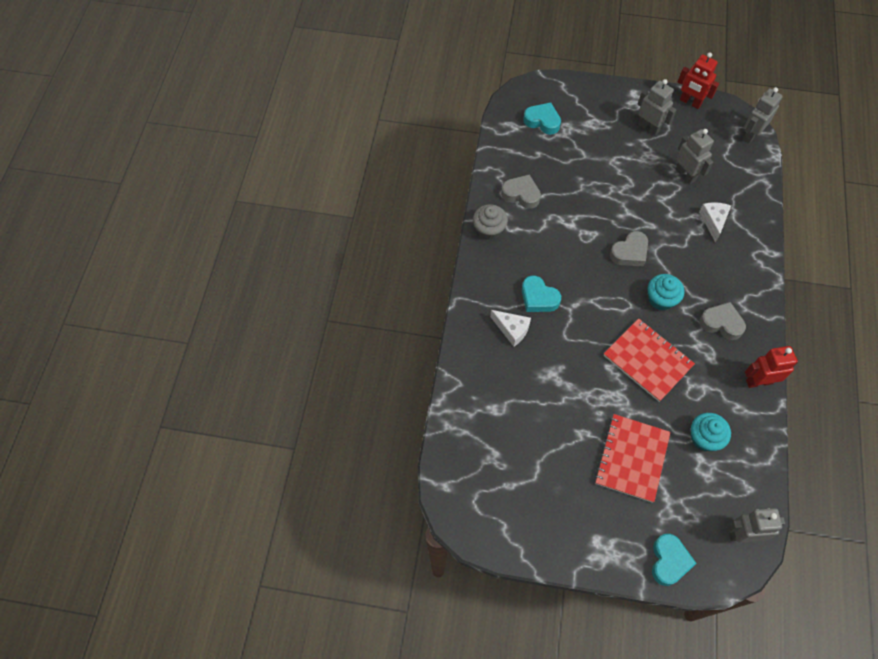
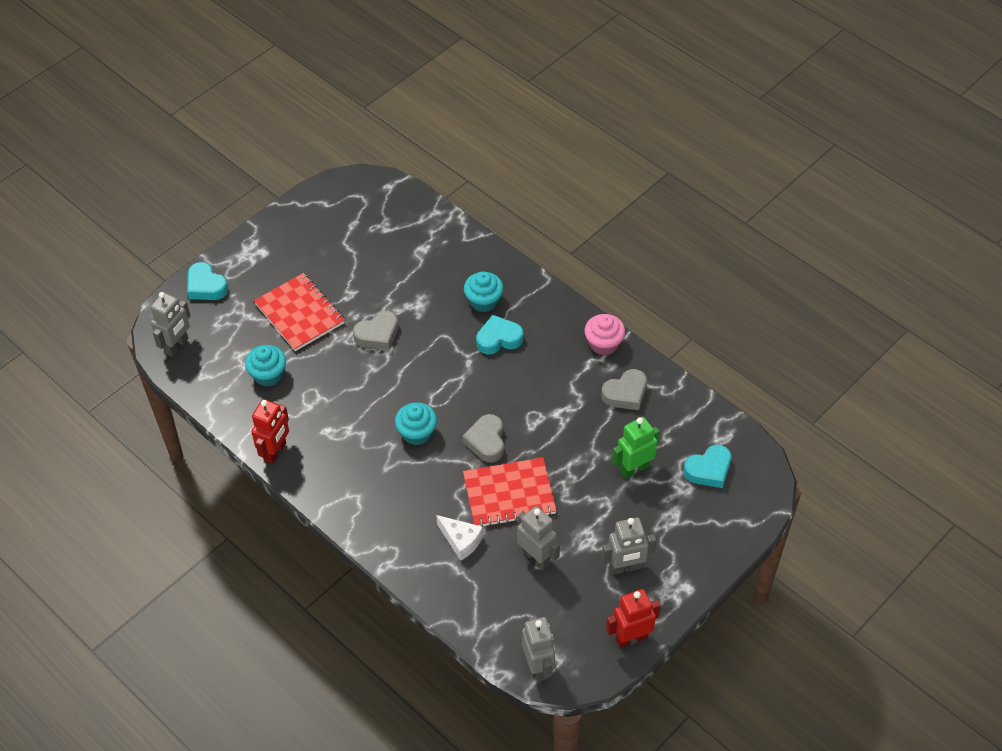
camera: 125 degrees right, 10 degrees down
grey cupcake [473,204,508,240] -> pink cupcake [585,314,625,355]
white cheese [490,310,531,347] -> turquoise cupcake [464,271,504,312]
red notebook [604,318,695,402] -> red notebook moved to [463,457,557,527]
grey robot [675,129,714,184] -> grey robot turned 135 degrees counterclockwise [517,506,560,570]
grey heart [699,302,746,340] -> grey heart moved to [353,311,398,350]
none -> green robot [612,417,660,479]

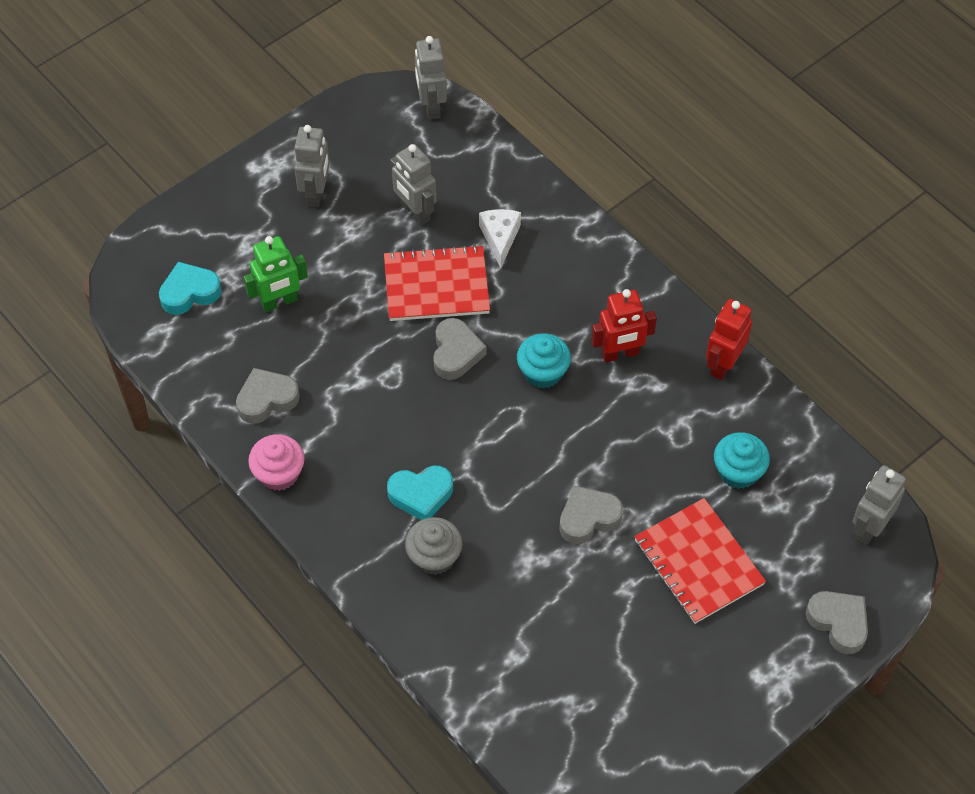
camera: 175 degrees left, 5 degrees up
turquoise heart [187,262,228,300] -> grey heart [806,591,868,654]
white cheese [436,515,483,561] -> white cheese turned 45 degrees clockwise [479,209,521,268]
turquoise cupcake [464,271,504,312] -> grey cupcake [405,517,463,575]
grey robot [602,517,656,575] -> grey robot turned 105 degrees clockwise [294,125,330,207]
red robot [606,589,661,648] -> red robot moved to [591,289,657,362]

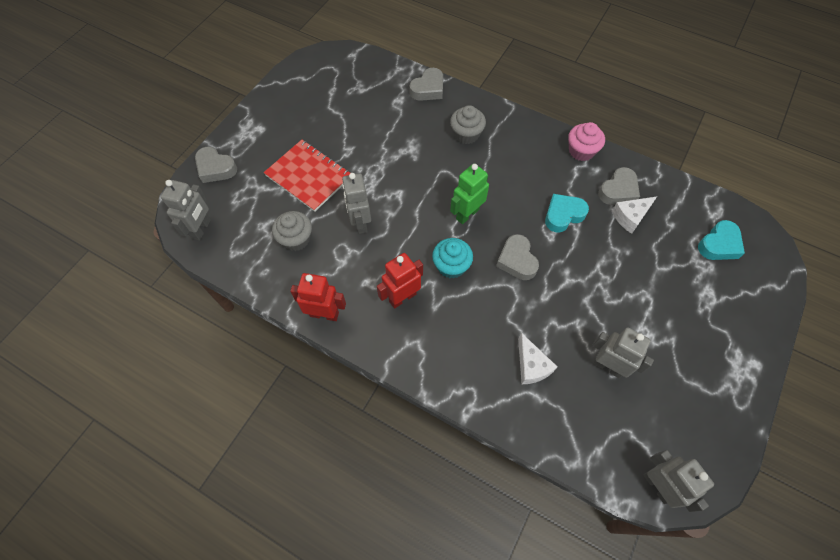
camera: 160 degrees right, 5 degrees up
green robot [243,236,308,312] -> green robot moved to [450,164,489,224]
grey robot [294,125,330,207] -> grey robot moved to [342,173,371,234]
red notebook [384,245,490,321] -> none
turquoise heart [387,465,453,520] -> turquoise heart moved to [545,194,589,233]
grey heart [559,486,623,544] -> grey heart moved to [409,68,443,101]
red robot [706,299,752,380] -> red robot turned 90 degrees counterclockwise [290,273,346,321]
turquoise cupcake [714,432,770,489] -> grey cupcake [272,211,312,251]
none -> white cheese [612,197,657,234]

